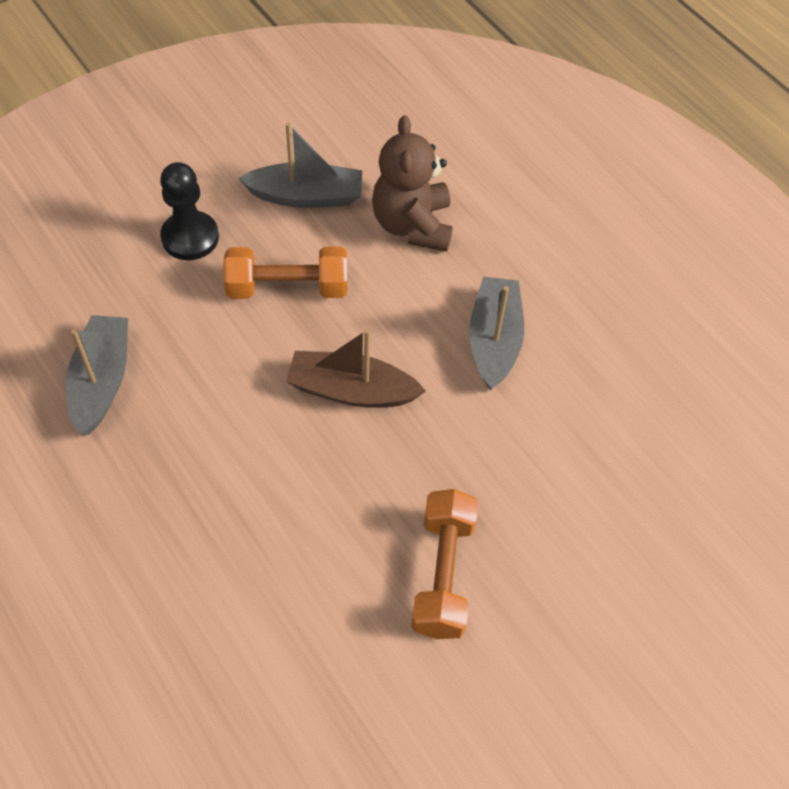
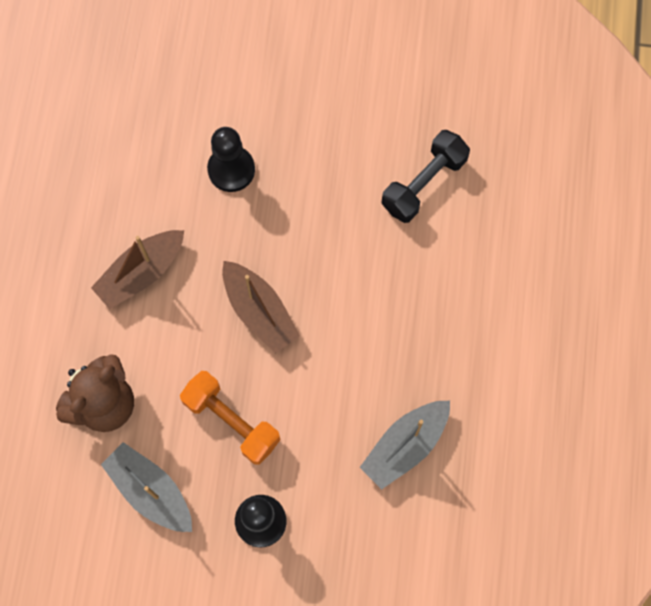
camera: 135 degrees left, 15 degrees up
orange dumbbell [411,489,478,639] -> none
grey boat [469,277,524,390] -> brown boat [91,230,184,309]
none -> black pawn [207,127,255,192]
none -> black dumbbell [381,130,470,223]

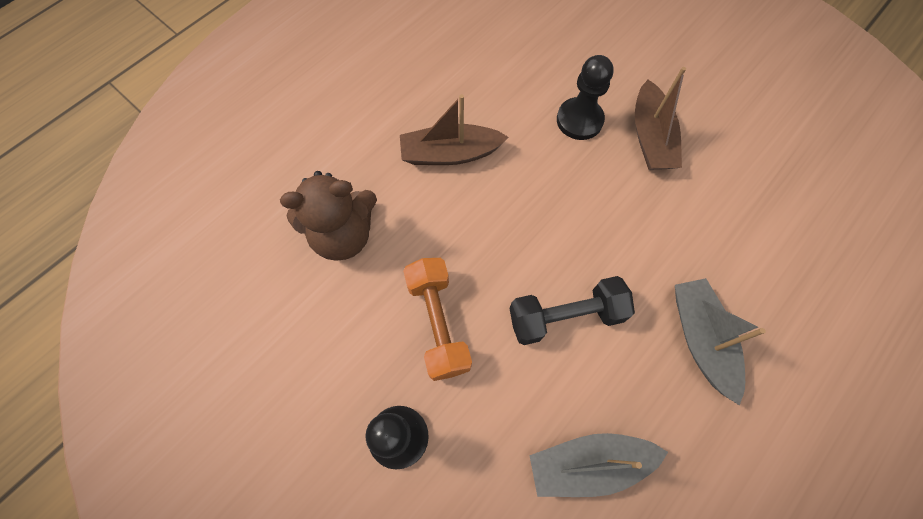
camera: 35 degrees right, 5 degrees down
grey boat [101,442,192,532] -> grey boat moved to [675,278,766,405]
brown boat [222,261,300,353] -> brown boat moved to [635,67,686,170]
black dumbbell [381,130,470,223] -> black dumbbell moved to [509,276,635,345]

